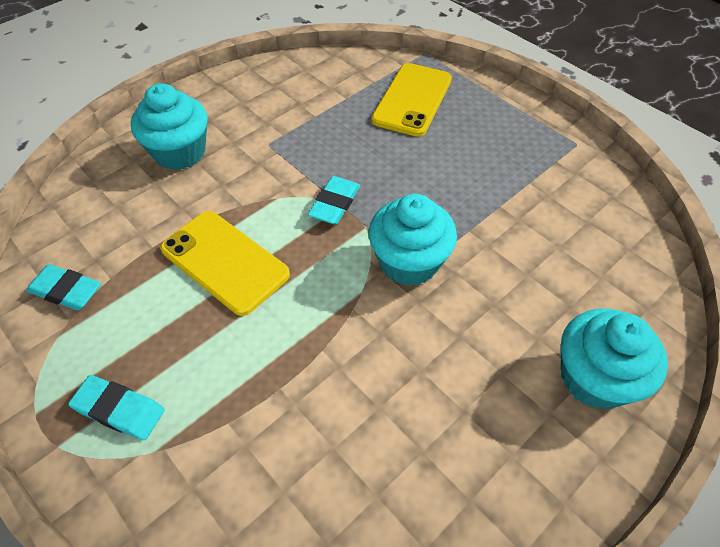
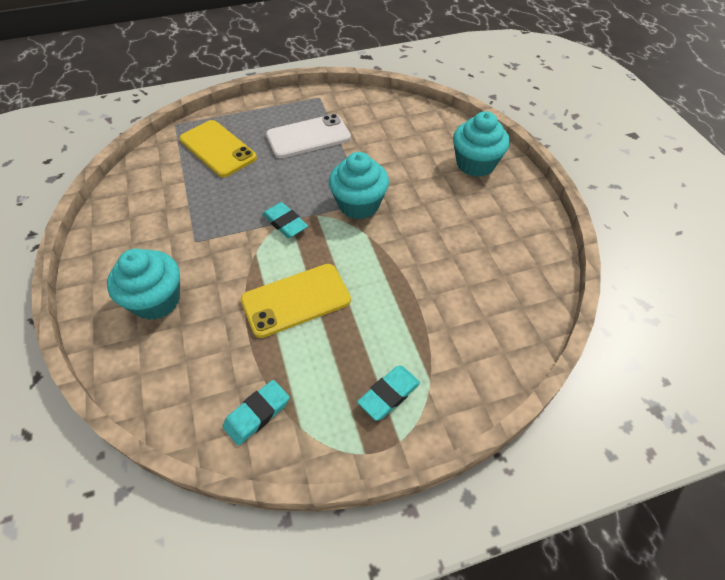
camera: 65 degrees left, 0 degrees up
none -> white phone [266,114,351,159]

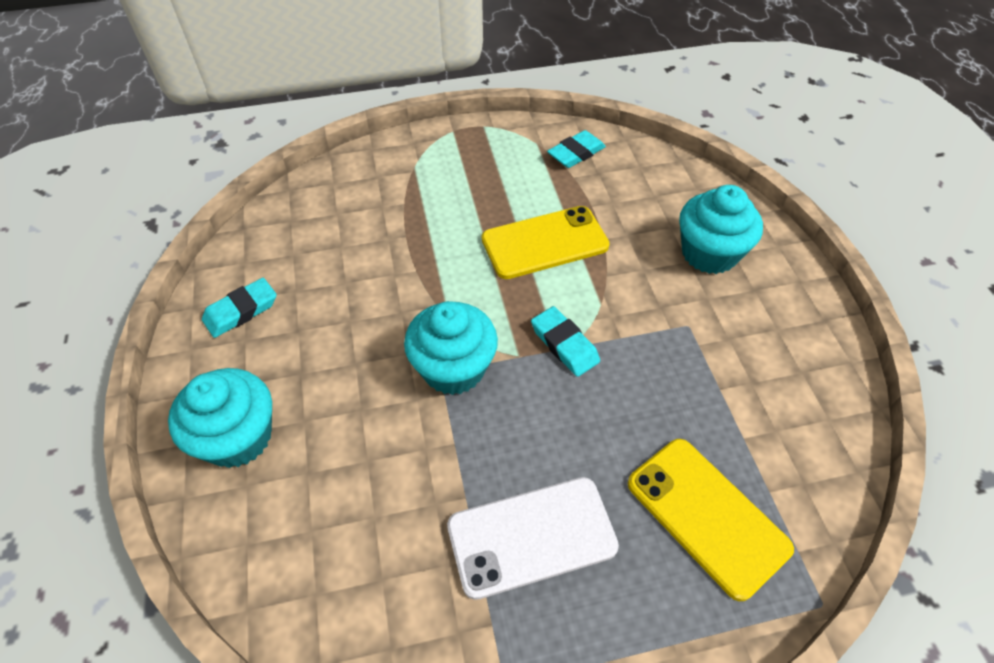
camera: 175 degrees left, 0 degrees up
turquoise eraser [357,366,420,421] -> turquoise eraser moved to [202,278,277,338]

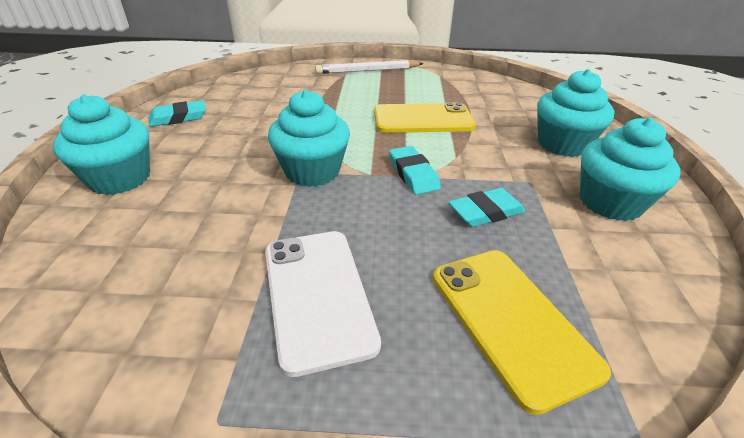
camera: 15 degrees right, 15 degrees down
white phone [447,477,619,600] -> white phone turned 75 degrees clockwise [265,231,381,377]
turquoise eraser [547,130,606,168] -> turquoise eraser moved to [449,188,525,227]
none -> white pencil [315,60,424,74]
none -> turquoise cupcake [580,118,681,221]

